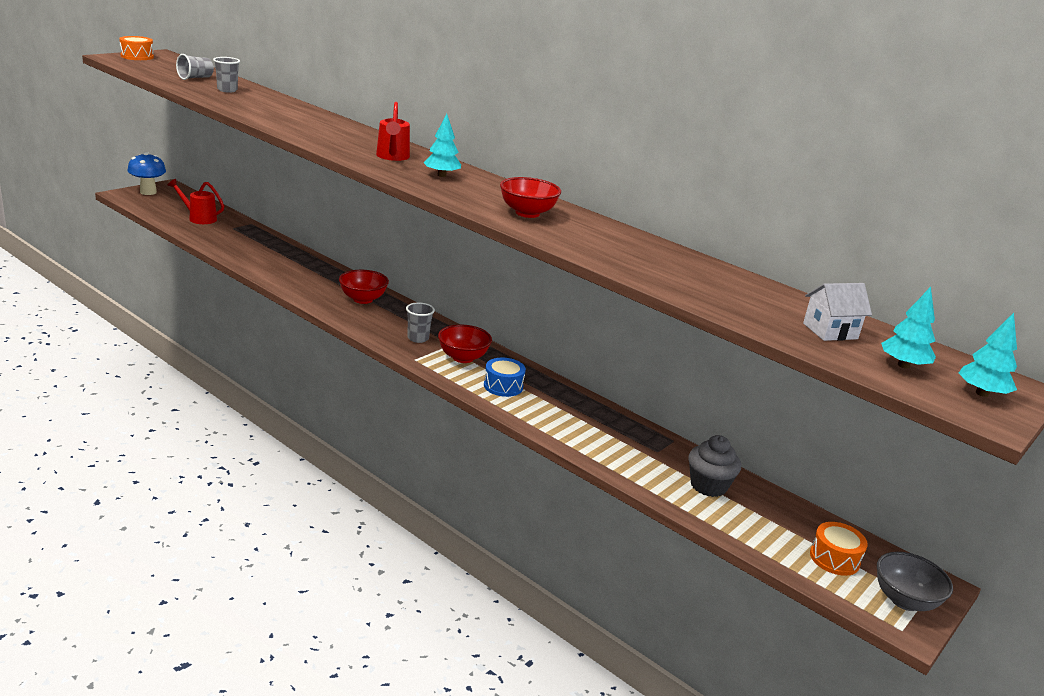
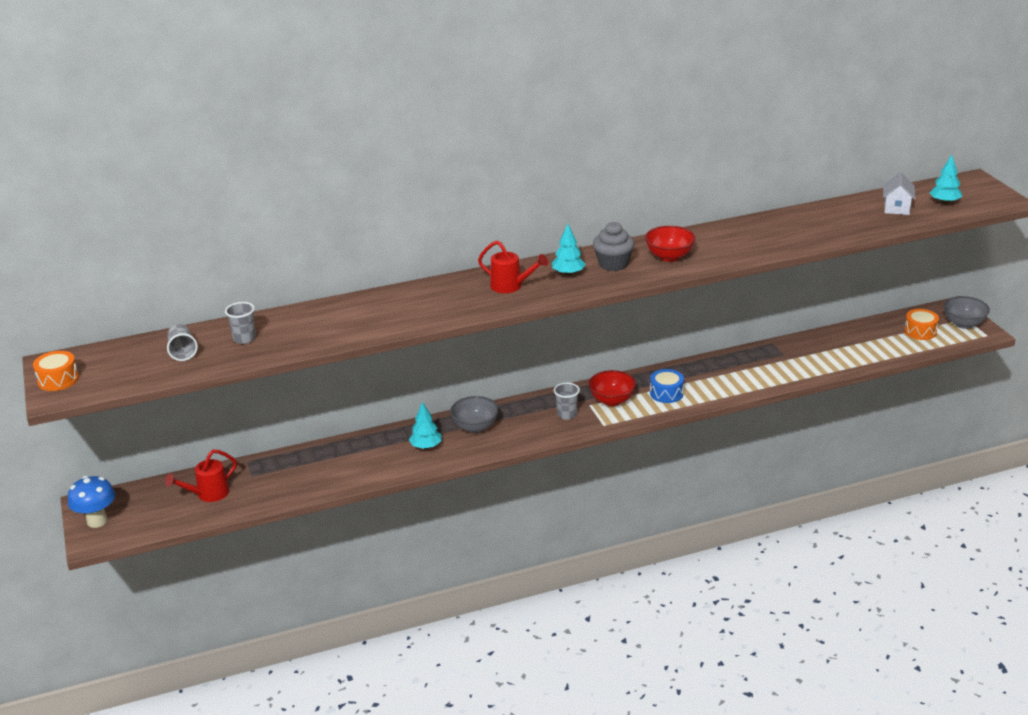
camera: 55 degrees left, 5 degrees up
red bowl [339,270,389,304] -> grey bowl [450,396,499,433]
grey cupcake [688,435,741,497] -> grey cupcake moved to [593,222,634,271]
turquoise tree [959,313,1017,397] -> turquoise tree moved to [409,402,442,449]

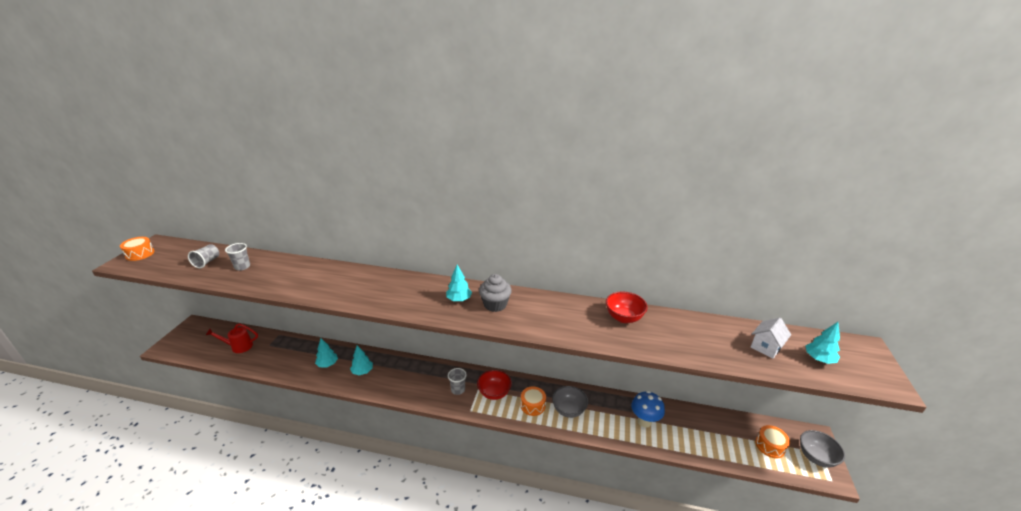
camera: 30 degrees right, 0 degrees up
blue mushroom [68,476,115,528] -> blue mushroom moved to [631,391,665,428]
grey bowl [450,396,499,433] -> grey bowl moved to [552,386,588,418]
red watering can [478,241,548,293] -> none
red bowl [645,226,695,262] -> red bowl moved to [606,292,648,323]
blue drum [650,369,684,403] -> orange drum [521,387,546,416]
none -> turquoise tree [315,338,338,368]

